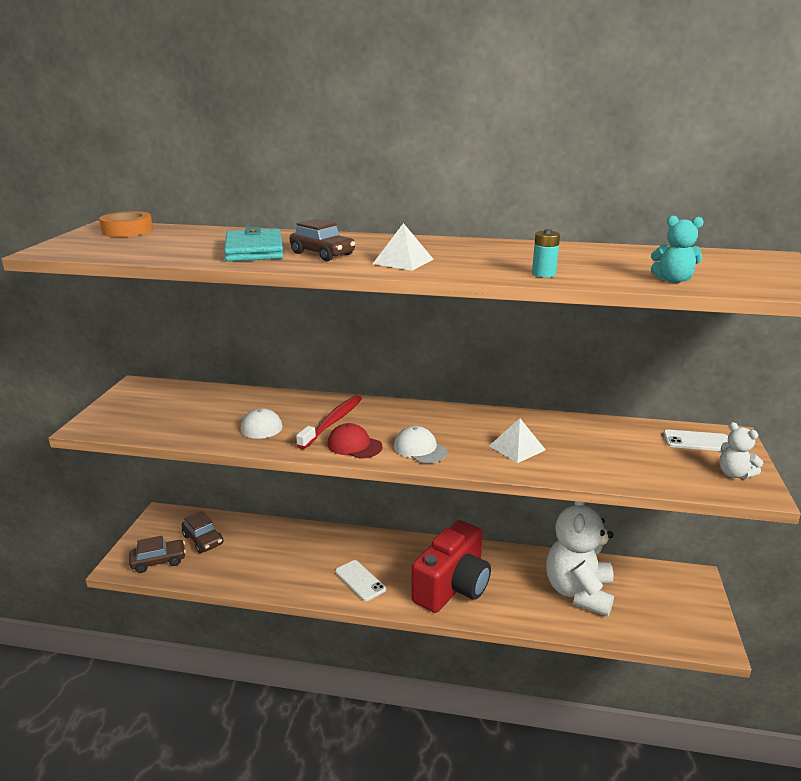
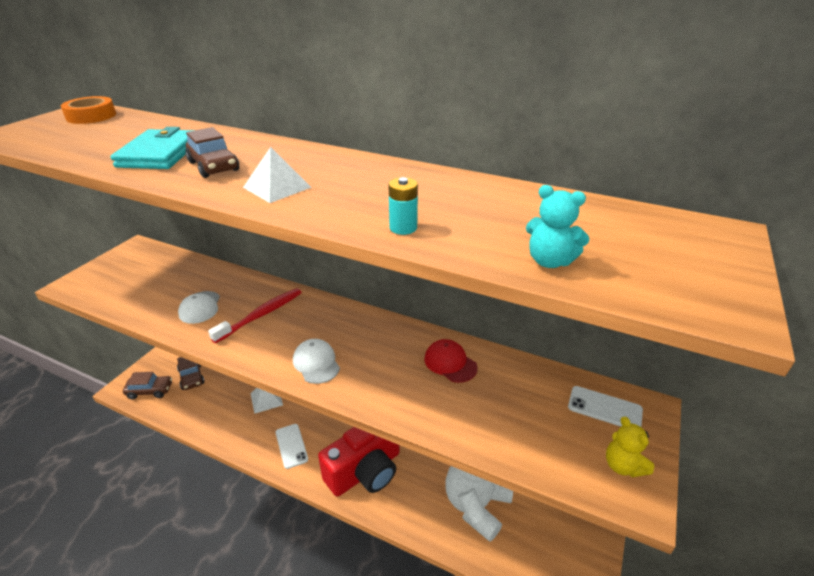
camera: 15 degrees right, 10 degrees up
red cap [327,423,383,459] -> red cap moved to [424,339,478,383]
white pyramid [489,418,546,463] -> white pyramid moved to [250,388,283,414]
white teddy bear [719,422,763,479] -> yellow teddy bear [606,417,654,478]

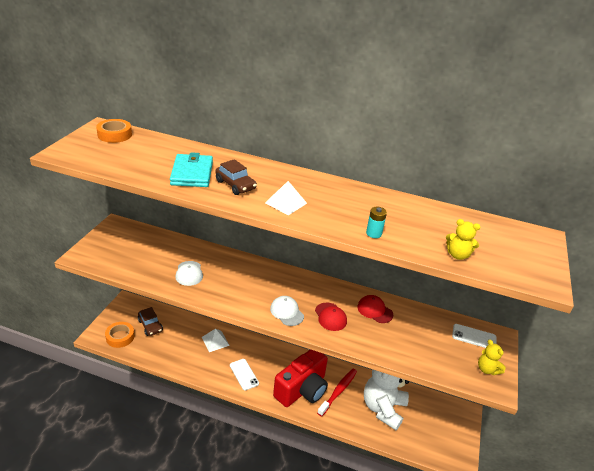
camera: 10 degrees left, 0 degrees up
brown car [123,372,172,399] -> orange tape [105,322,134,348]
red toothbrush [208,288,302,343] -> red toothbrush moved to [317,369,357,417]
turquoise teddy bear [526,185,589,268] -> yellow teddy bear [446,219,480,260]
none -> red cap [315,302,347,331]

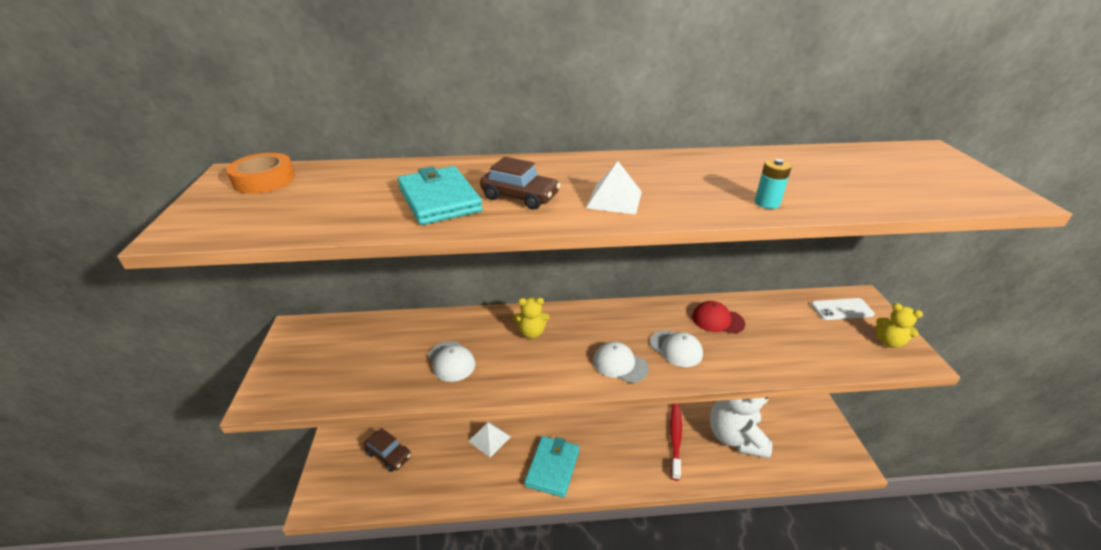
camera: 20 degrees left, 0 degrees up
orange tape [105,322,134,348] -> none
white phone [230,359,259,391] -> turquoise wallet [525,436,579,498]
red camera [273,349,328,407] -> none
red cap [315,302,347,331] -> white cap [650,330,703,367]
yellow teddy bear [446,219,480,260] -> yellow teddy bear moved to [513,297,550,339]

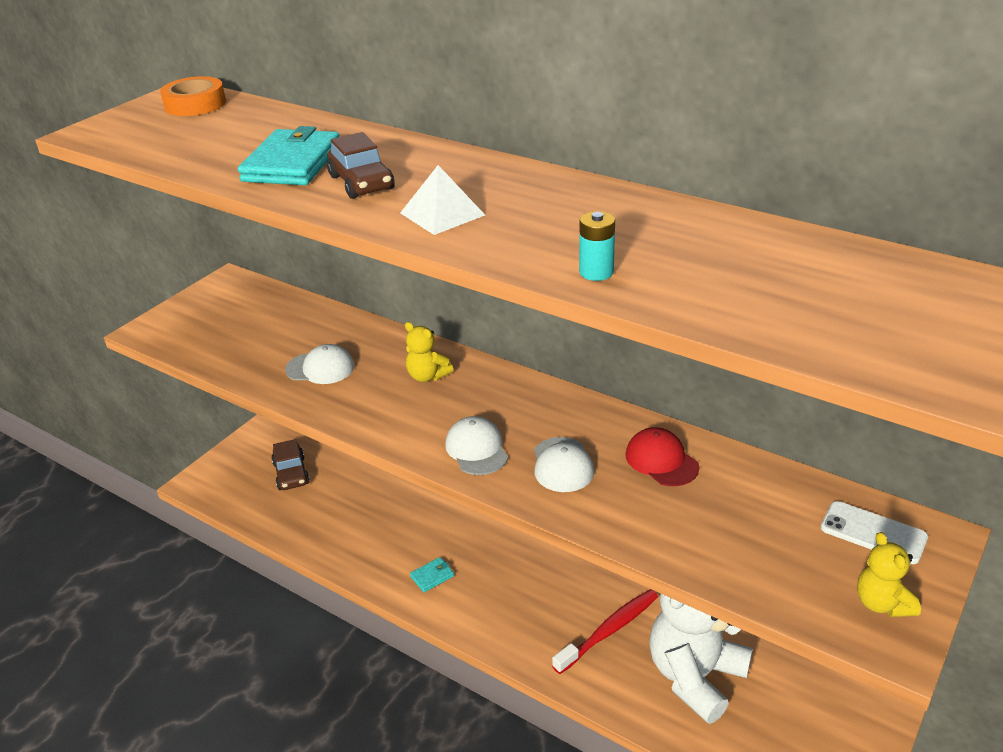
camera: 40 degrees right, 0 degrees up
white cap [428,341,475,382] -> white cap turned 90 degrees counterclockwise [285,344,354,384]
white pyramid [468,422,511,457] -> none
turquoise wallet [525,436,579,498] -> turquoise wallet [410,557,454,592], size x0.47

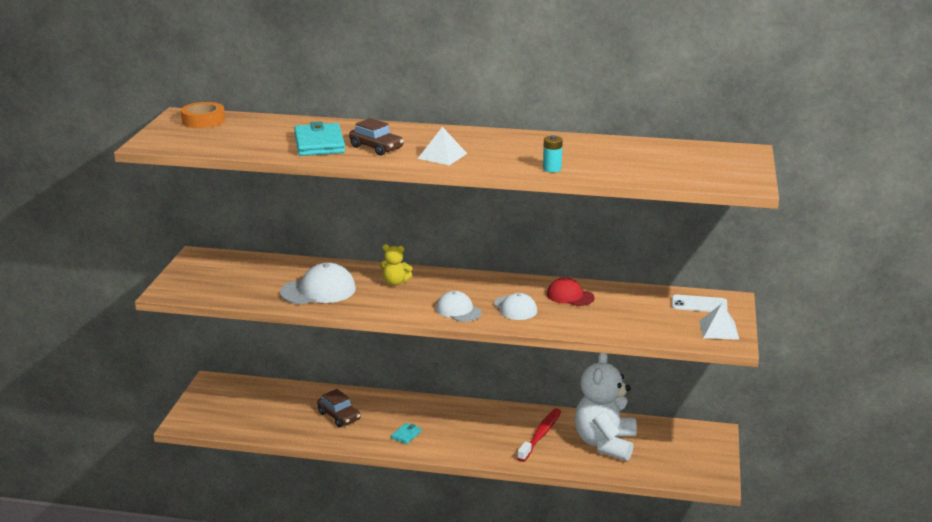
camera: 25 degrees left, 10 degrees down
brown car [271,439,310,490] -> brown car moved to [317,389,361,428]
white cap [285,344,354,384] -> white cap [280,263,356,304], size x1.56
yellow teddy bear [857,532,921,617] -> white pyramid [699,304,739,340]

